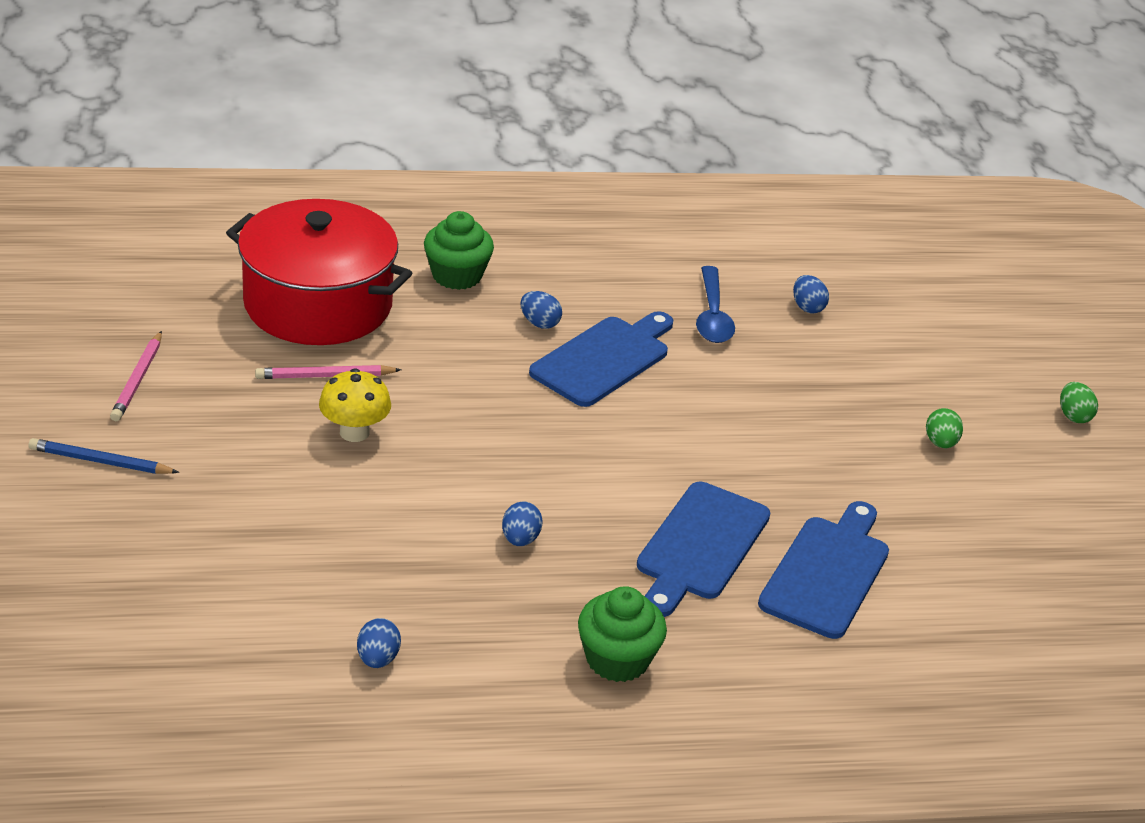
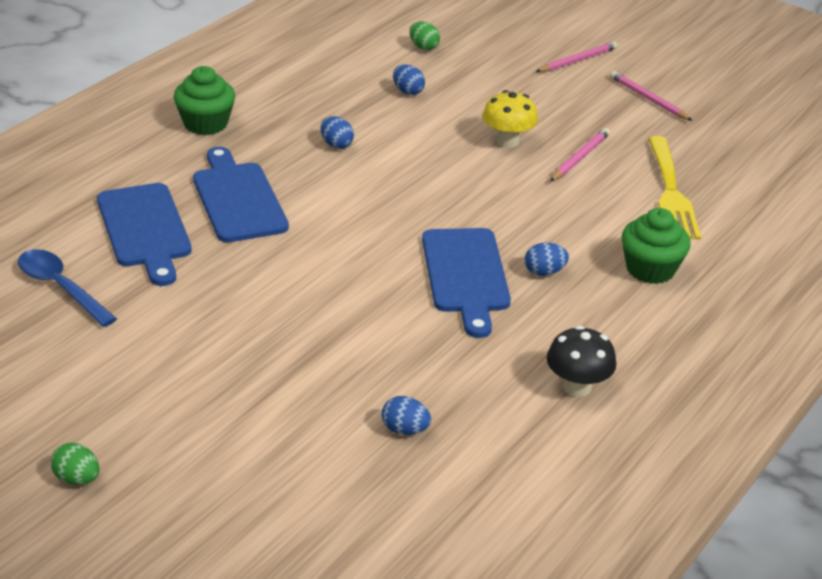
camera: 135 degrees right, 0 degrees up
blue pencil [28,438,179,474] -> pink pencil [536,41,618,72]
red pot [226,199,412,345] -> yellow fork [648,136,701,240]
blue egg [357,618,401,668] -> blue egg moved to [393,64,425,95]
blue spoon [696,266,735,343] -> blue spoon moved to [18,249,117,327]
green egg [926,408,963,448] -> green egg moved to [409,21,440,50]
none -> black mushroom [547,326,616,397]

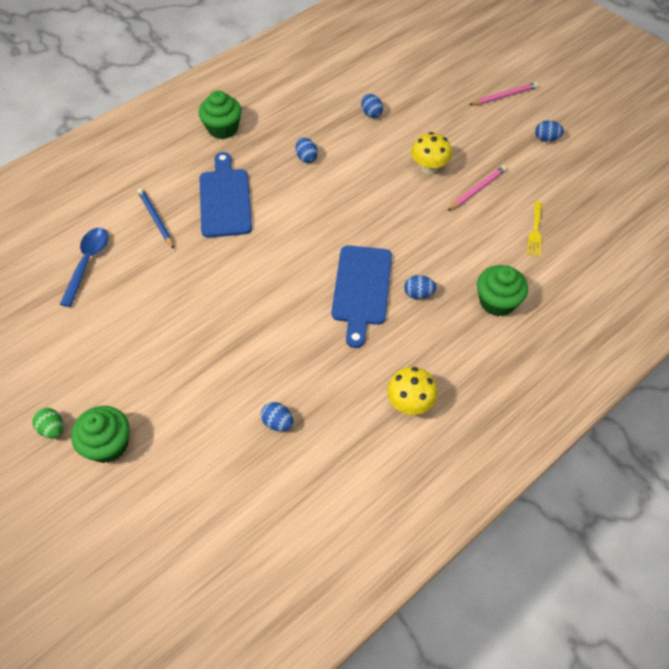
camera: 15 degrees right, 20 degrees up
blue spoon [18,249,117,327] -> blue spoon turned 45 degrees clockwise [60,228,108,307]
blue cutting board [97,183,192,286] -> blue pencil [138,188,174,249]
green egg [409,21,440,50] -> none
black mushroom [547,326,616,397] -> yellow mushroom [387,367,438,415]
pink pencil [610,71,693,121] -> blue egg [535,120,564,142]
yellow fork [648,136,701,240] -> yellow fork [527,201,542,257], size x0.54
none -> green cupcake [71,406,130,463]

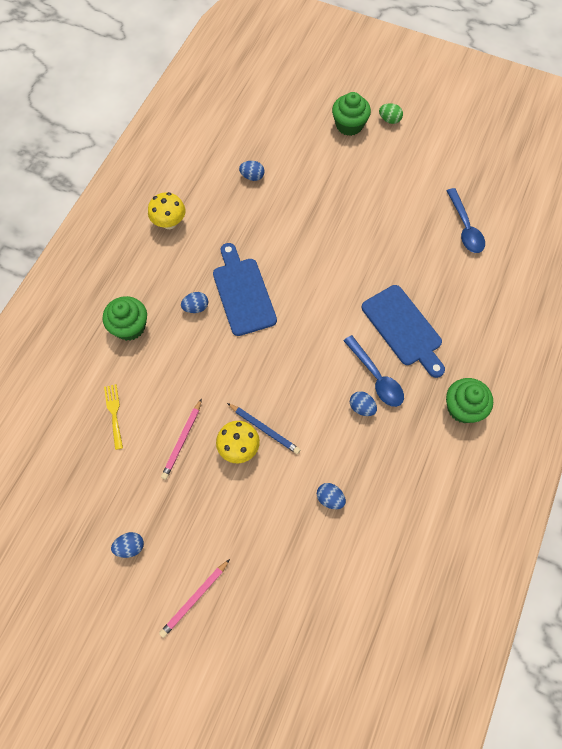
camera: 155 degrees right, 10 degrees up
blue pencil [138,188,174,249] -> blue pencil moved to [227,403,301,454]
none -> blue spoon [343,335,404,407]

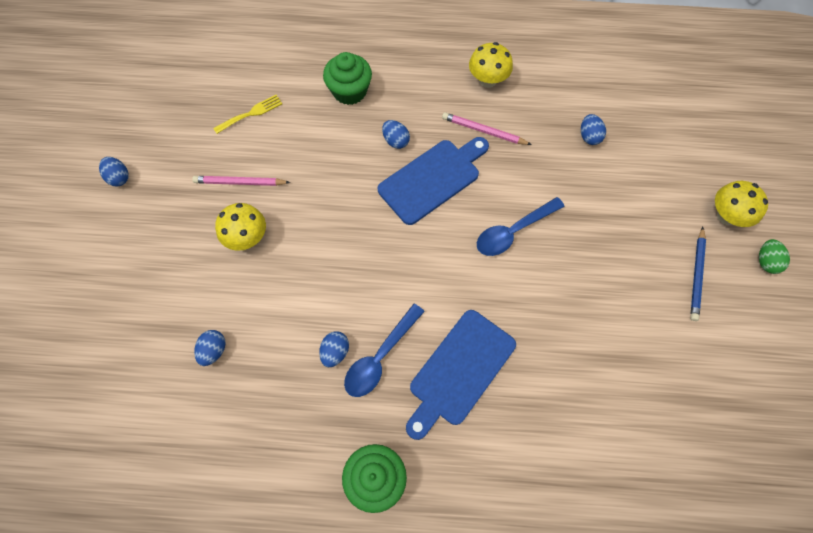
camera: 70 degrees right, 0 degrees up
pink pencil [159,559,230,638] -> pink pencil moved to [442,112,532,145]
blue pencil [227,403,301,454] -> blue pencil moved to [690,227,706,321]
green cupcake [332,92,371,136] -> yellow mushroom [715,181,768,227]
blue spoon [446,188,485,253] -> blue spoon moved to [477,197,565,256]

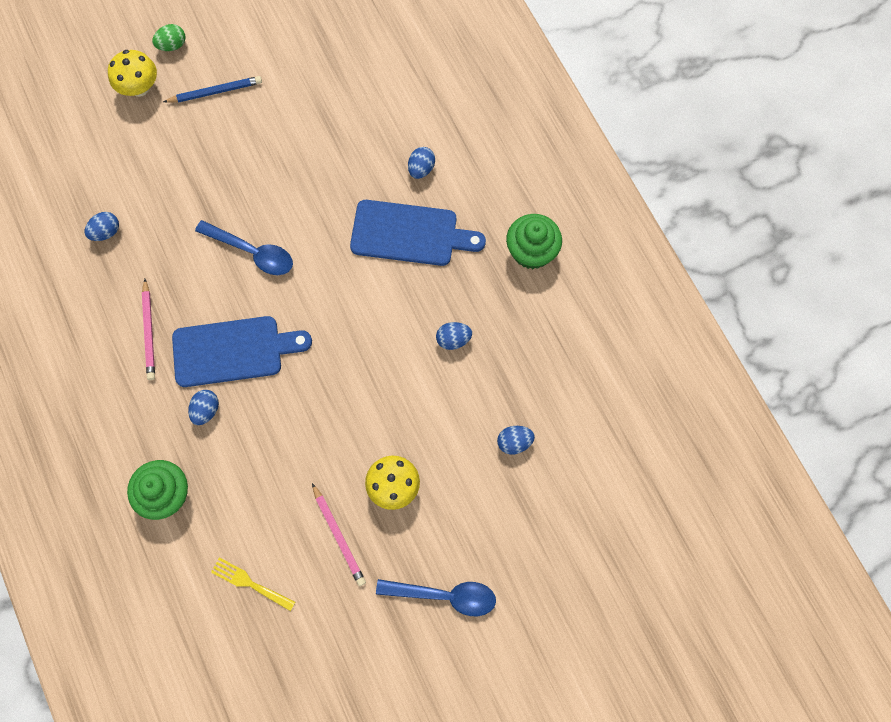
camera: 120 degrees left, 5 degrees up
blue egg [99,157,129,187] -> blue egg moved to [408,147,435,179]
blue spoon [344,304,425,397] -> blue spoon moved to [376,579,496,616]
blue cutting board [378,137,489,225] -> blue cutting board turned 150 degrees clockwise [172,316,312,387]
yellow mushroom [469,42,513,88] -> none

